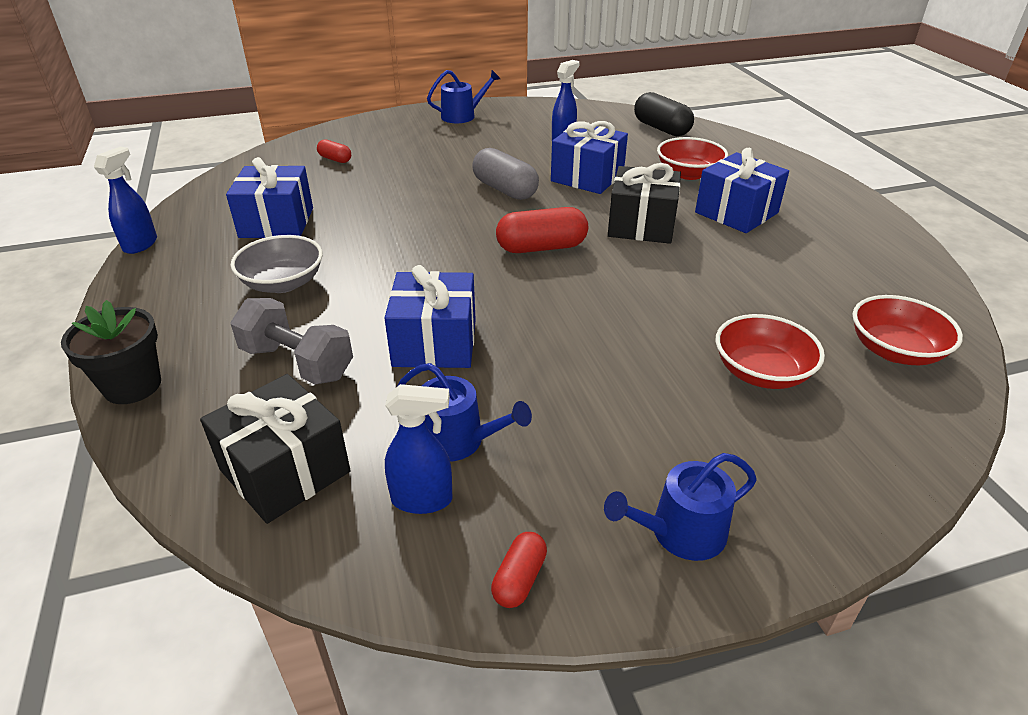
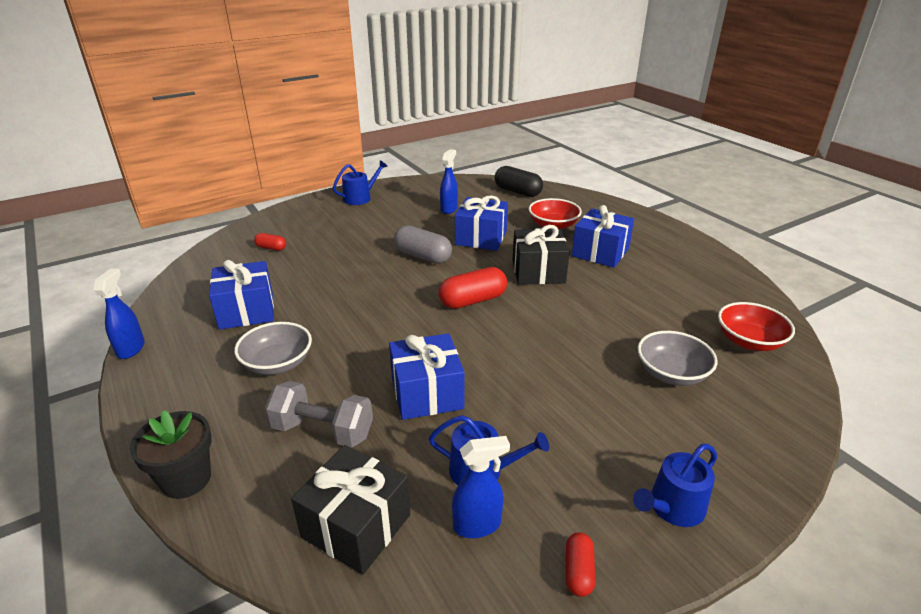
camera: 15 degrees left, 5 degrees down
red bowl [716,314,825,389] -> grey bowl [638,331,718,386]

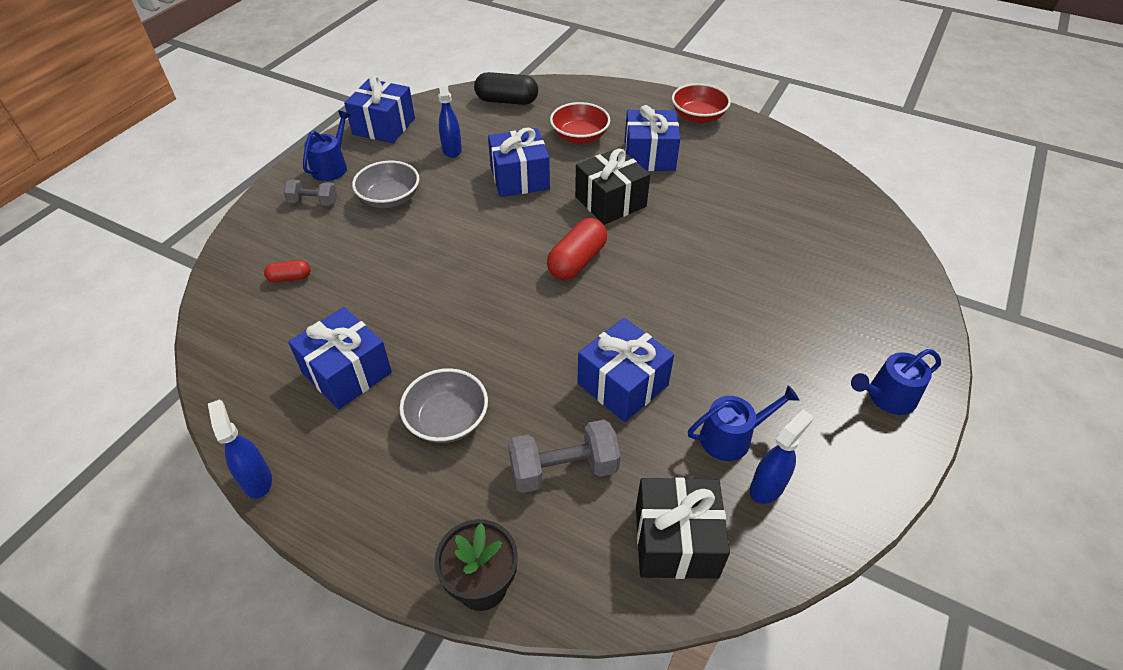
camera: 30 degrees left, 15 degrees up
grey capsule [394,225,452,264] -> none
red capsule [566,532,595,597] -> none
blue watering can [633,444,717,527] -> blue watering can turned 45 degrees clockwise [851,349,941,415]
grey bowl [638,331,718,386] -> grey bowl moved to [352,161,419,208]
red bowl [718,302,795,351] -> red bowl moved to [672,83,731,123]
none -> grey dumbbell [283,179,337,206]
none -> blue gift [344,76,415,143]

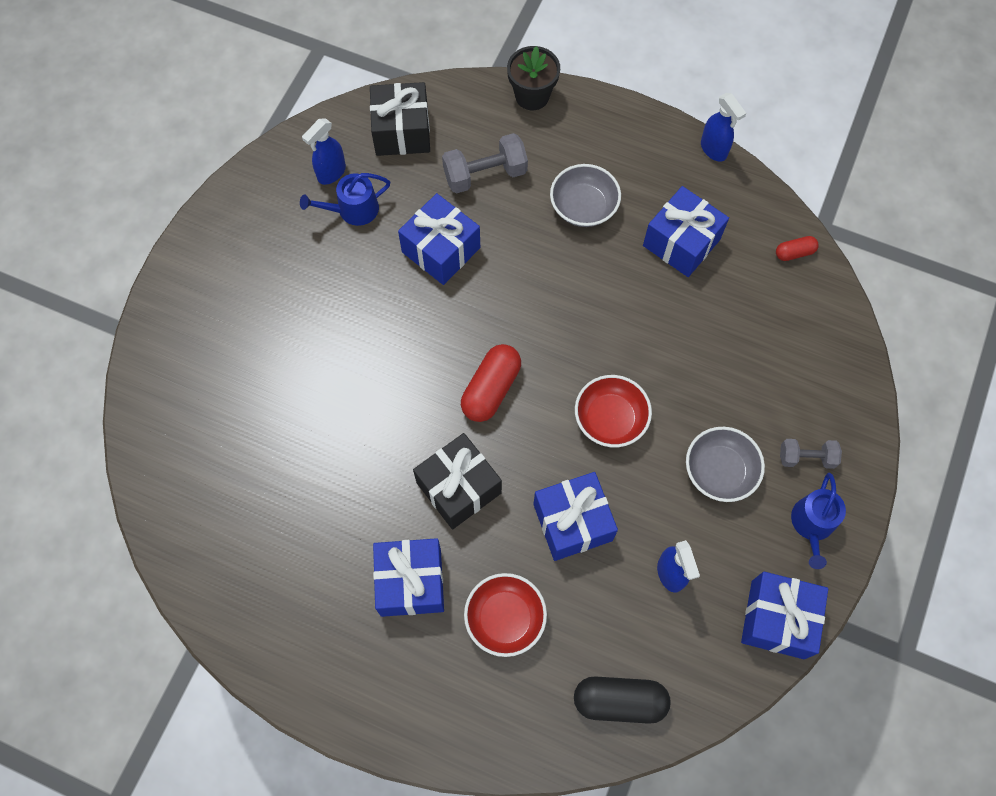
camera: 175 degrees right, 20 degrees up
red capsule [264,260,311,282] -> red capsule moved to [776,236,819,261]
red bowl [672,83,731,123] -> red bowl moved to [575,375,652,447]
blue watering can [851,349,941,415] -> none

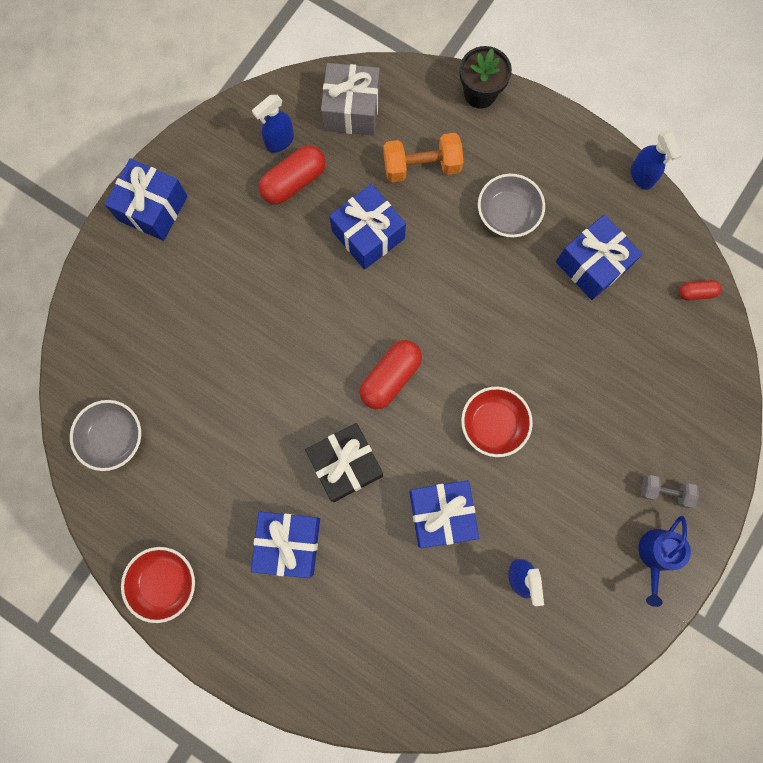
camera: 10 degrees right, 10 degrees up
blue watering can [300,173,390,226] -> red capsule [259,145,326,204]
black gift [370,82,430,156] -> grey gift [321,63,380,136]
grey dumbbell [442,133,528,194] -> orange dumbbell [384,133,463,183]
red bowl [464,573,547,657] -> red bowl moved to [121,547,195,623]
black capsule [574,676,670,724] -> none
grey bowl [686,427,765,502] -> grey bowl moved to [70,400,141,471]
blue gift [741,572,828,659] -> blue gift moved to [104,158,188,241]

